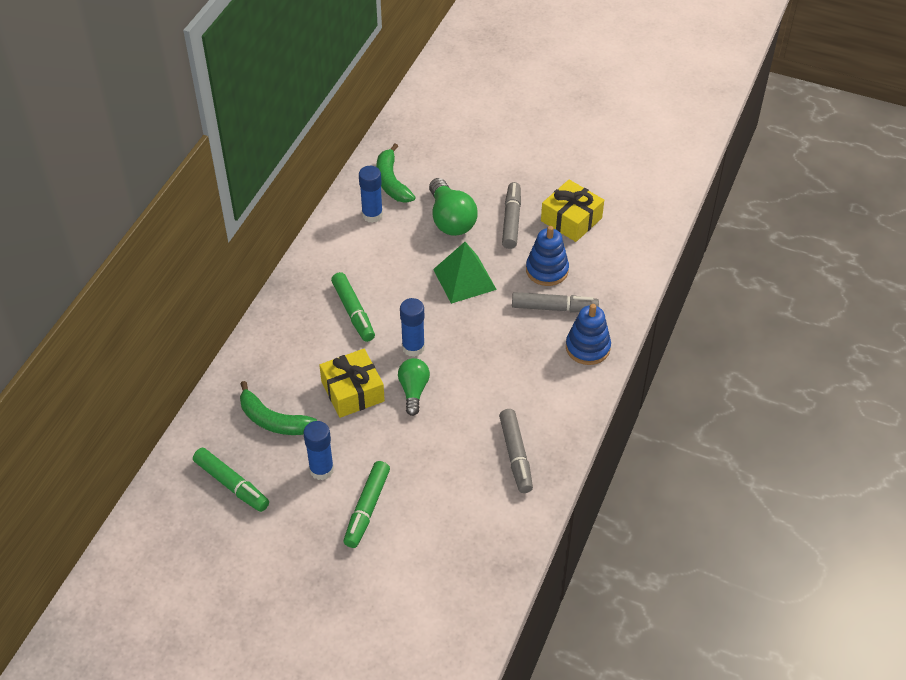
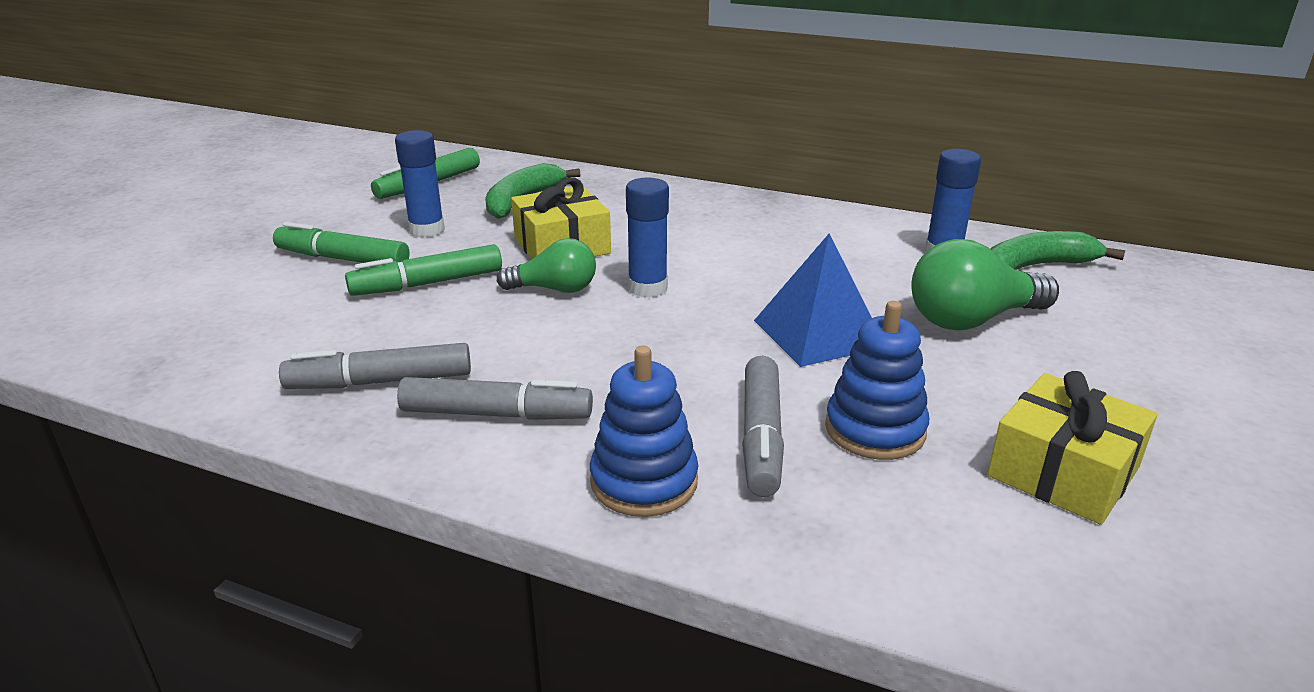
camera: 90 degrees right, 20 degrees down
green marker [331,272,375,342] -> green marker moved to [345,244,502,296]
green pyramid [433,242,497,304] -> blue pyramid [754,233,872,367]
grey marker [502,182,521,249] -> grey marker moved to [397,377,593,420]

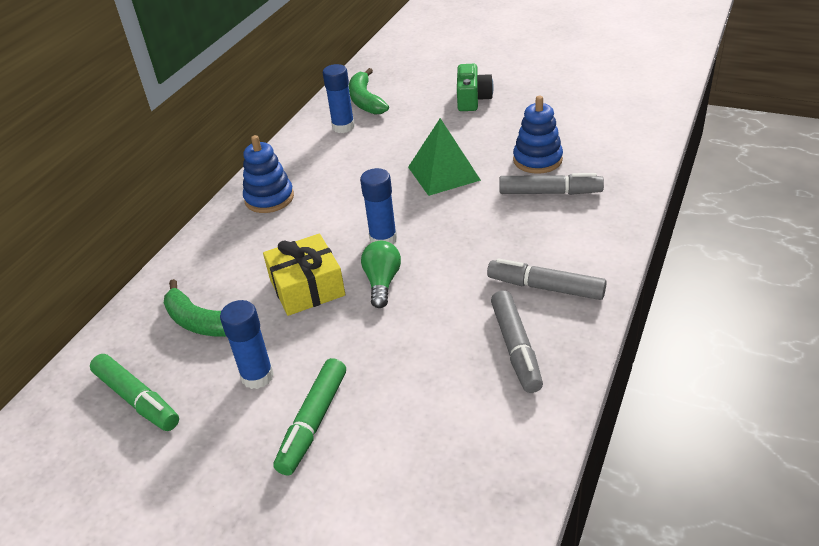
camera: 85 degrees left, 10 degrees up
green marker [345,244,502,296] -> none
grey marker [397,377,593,420] -> grey marker turned 75 degrees counterclockwise [487,258,607,300]
blue stacking toy [590,346,698,517] -> blue stacking toy moved to [243,135,294,213]
blue pyramid [754,233,872,367] -> green pyramid [408,118,481,196]
green light bulb [911,239,1059,330] -> none
yellow gift [987,371,1157,525] -> none
none -> green camera [457,64,494,111]

